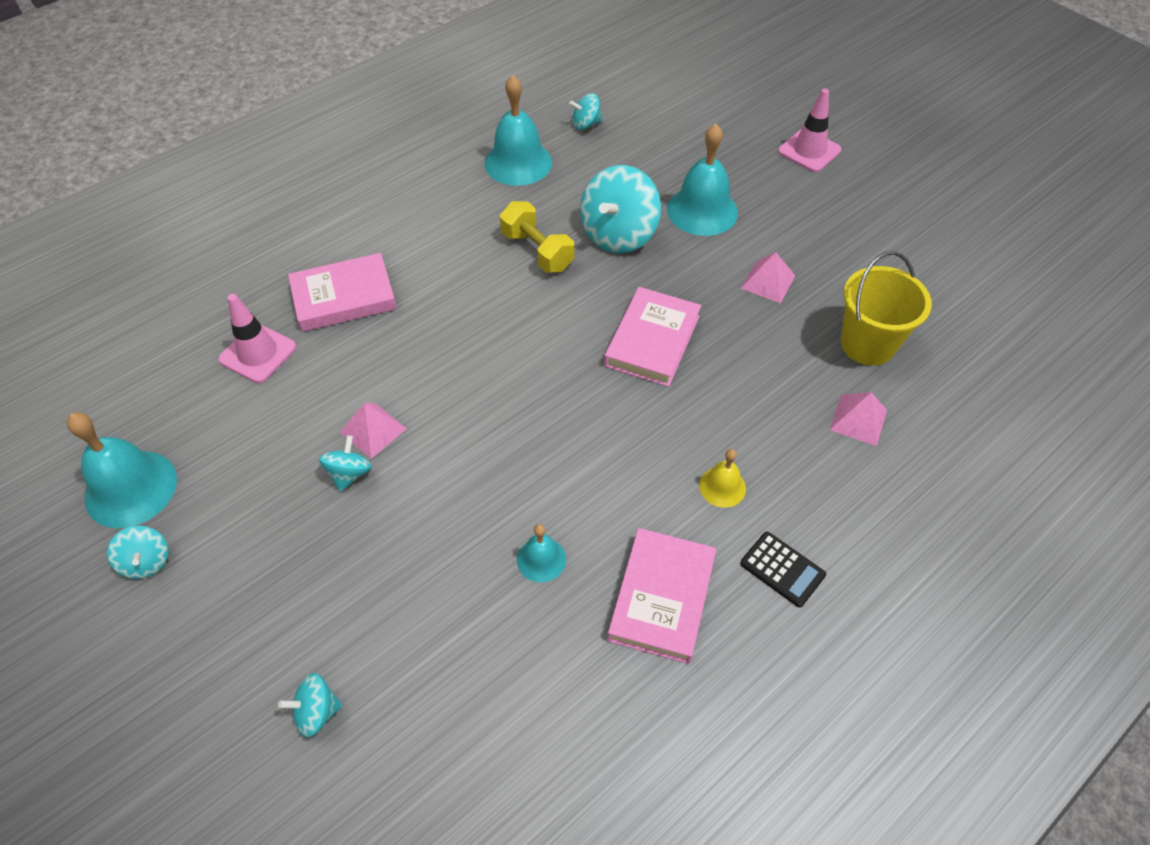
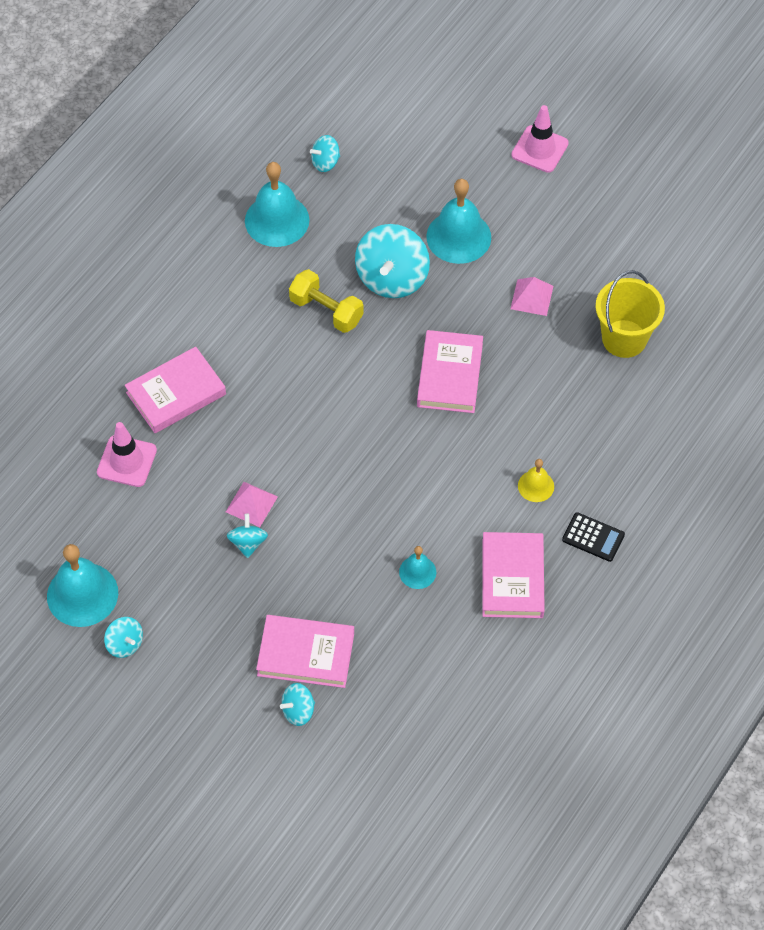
camera: 15 degrees left, 5 degrees up
pink pyramid [830,392,887,446] -> none
none -> pink book [256,615,354,688]

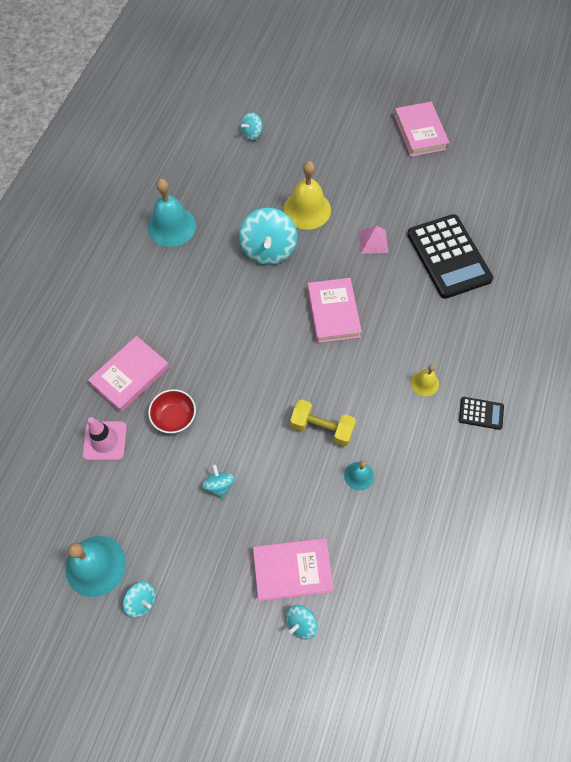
camera: 15 degrees left, 5 degrees up
pink pyramid [226,482,278,527] -> none
yellow dumbbell [289,269,363,333] -> yellow dumbbell moved to [290,399,356,447]
turquoise spinning top [310,135,340,172] -> turquoise spinning top moved to [240,113,262,141]
turquoise bell [426,179,491,264] -> yellow bell [283,161,331,230]
pink book [482,532,545,618] -> pink book moved to [394,102,449,157]
pink traffic cone [511,105,569,173] -> none
yellow bucket [595,270,665,358] -> black calculator [407,214,493,299]
none -> red bowl [148,389,196,434]

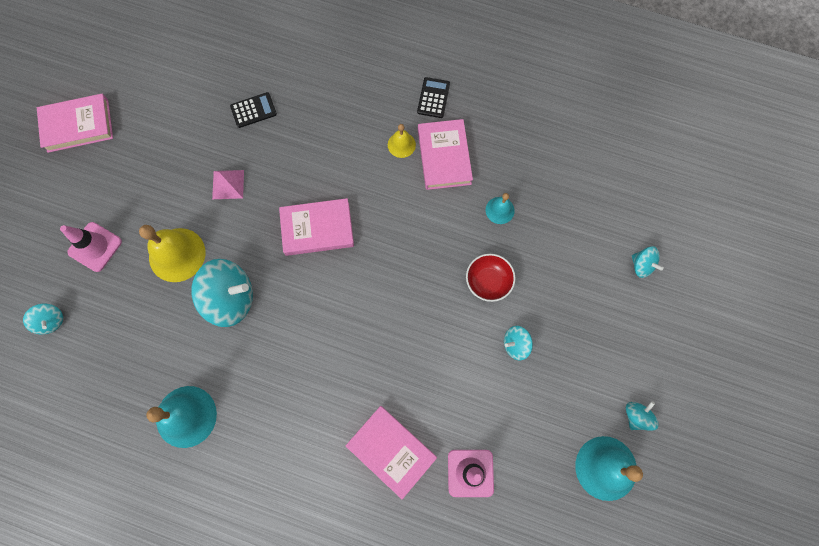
camera: 90 degrees left, 10 degrees up
red bowl [148,389,196,434] -> red bowl moved to [466,254,516,302]
pink book [253,538,334,601] -> pink book moved to [418,119,473,190]
yellow dumbbell [290,399,356,447] -> none
black calculator [407,214,493,299] -> black calculator [230,92,277,128], size x0.45
none -> pink traffic cone [60,222,122,272]

